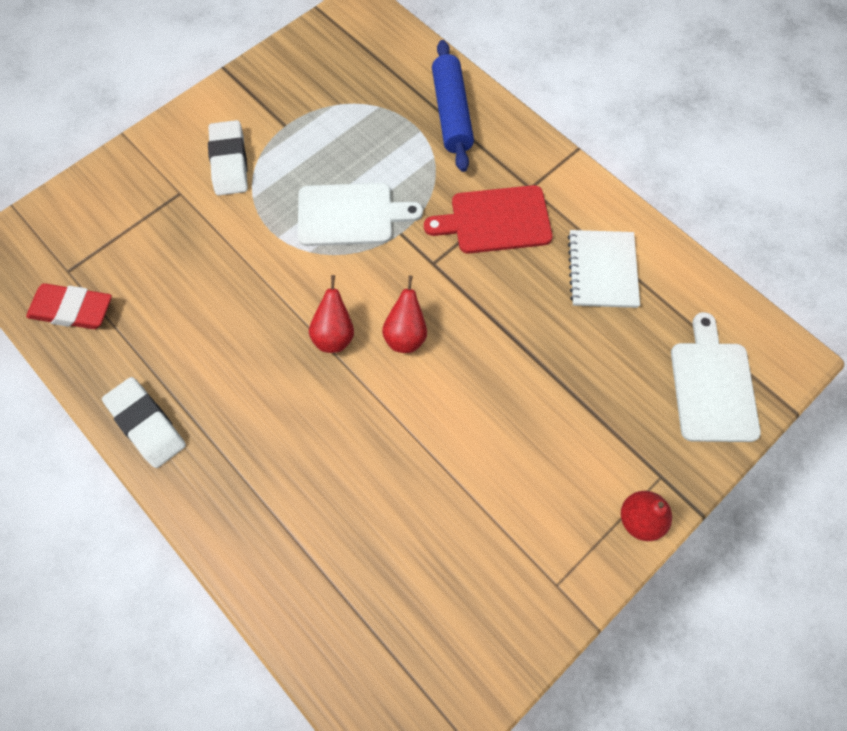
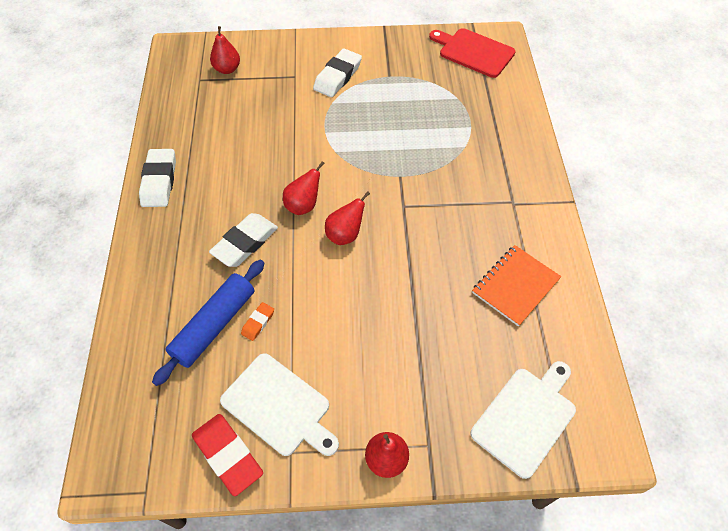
camera: 40 degrees right, 10 degrees down
red eraser [26,283,112,329] -> red eraser moved to [192,414,263,497]
white cutting board [298,183,423,246] -> white cutting board moved to [220,353,339,456]
red cutting board [424,185,552,253] -> red cutting board moved to [429,28,516,78]
blue rolling pin [432,40,474,172] -> blue rolling pin moved to [152,260,264,386]
white notebook [568,230,640,308] -> orange notebook [472,245,561,327]
none -> white eraser [209,213,278,267]
none -> red pear [210,26,240,74]
none -> orange eraser [241,302,274,341]

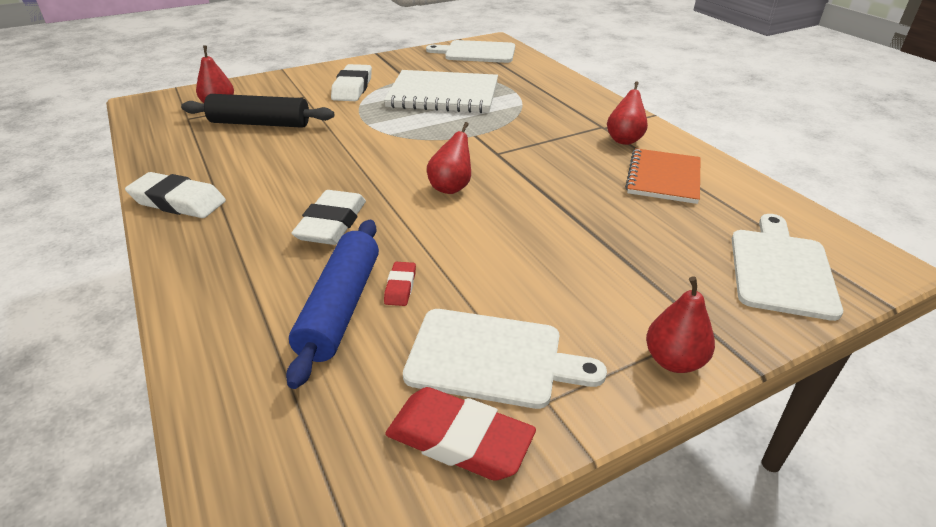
camera: 25 degrees left, 20 degrees down
white eraser [139,149,176,207] -> white eraser turned 45 degrees counterclockwise [125,172,226,218]
orange eraser [241,302,274,341] -> red eraser [384,262,416,306]
red pear [283,161,325,215] -> red pear moved to [607,82,648,145]
red cutting board [429,28,516,78] -> white cutting board [426,40,515,63]
none -> black rolling pin [181,94,334,128]
none -> white notebook [384,70,498,113]

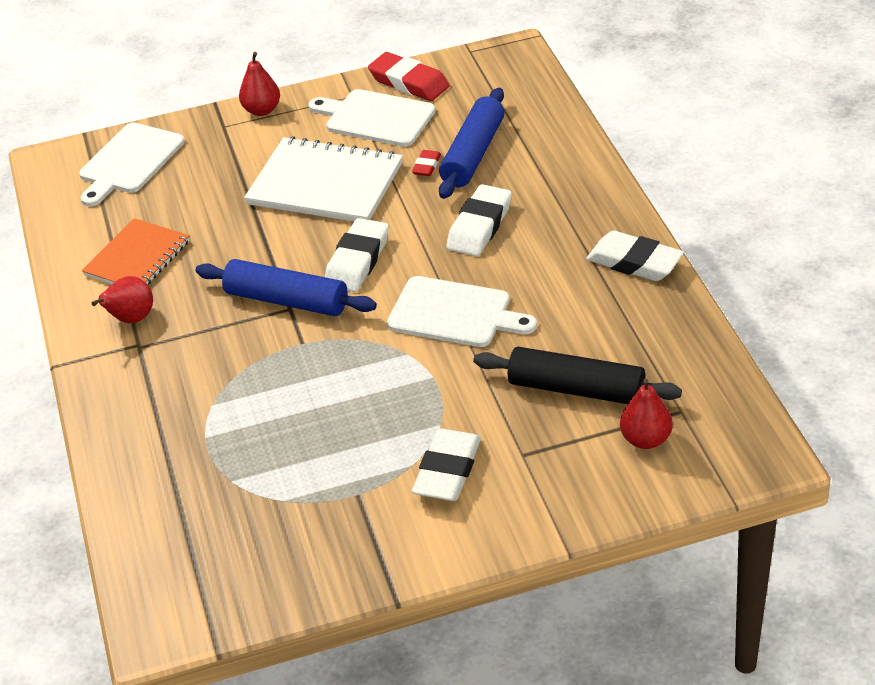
camera: 165 degrees left, 5 degrees up
white notebook [384,70,498,113] -> white notebook moved to [244,136,403,221]
white cutting board [426,40,515,63] -> white cutting board moved to [387,276,537,347]
red pear [427,122,471,194] -> white eraser [325,218,389,292]
none -> blue rolling pin [195,259,377,316]

